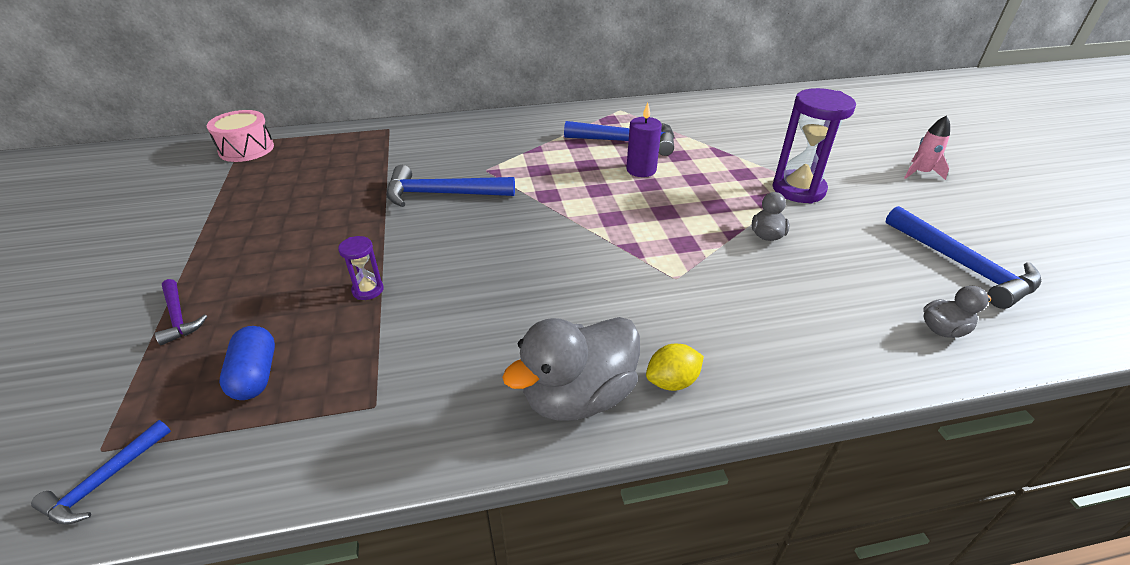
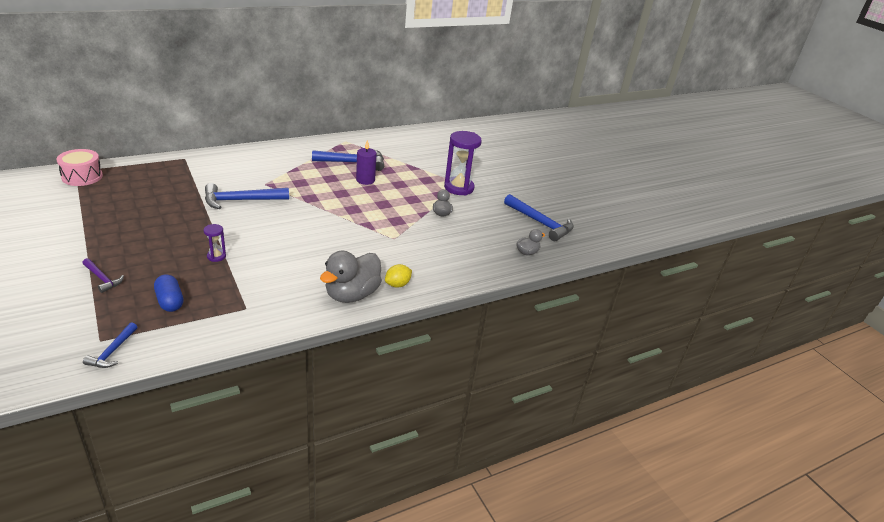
camera: 20 degrees left, 5 degrees down
pink rocket [904,115,950,180] -> none

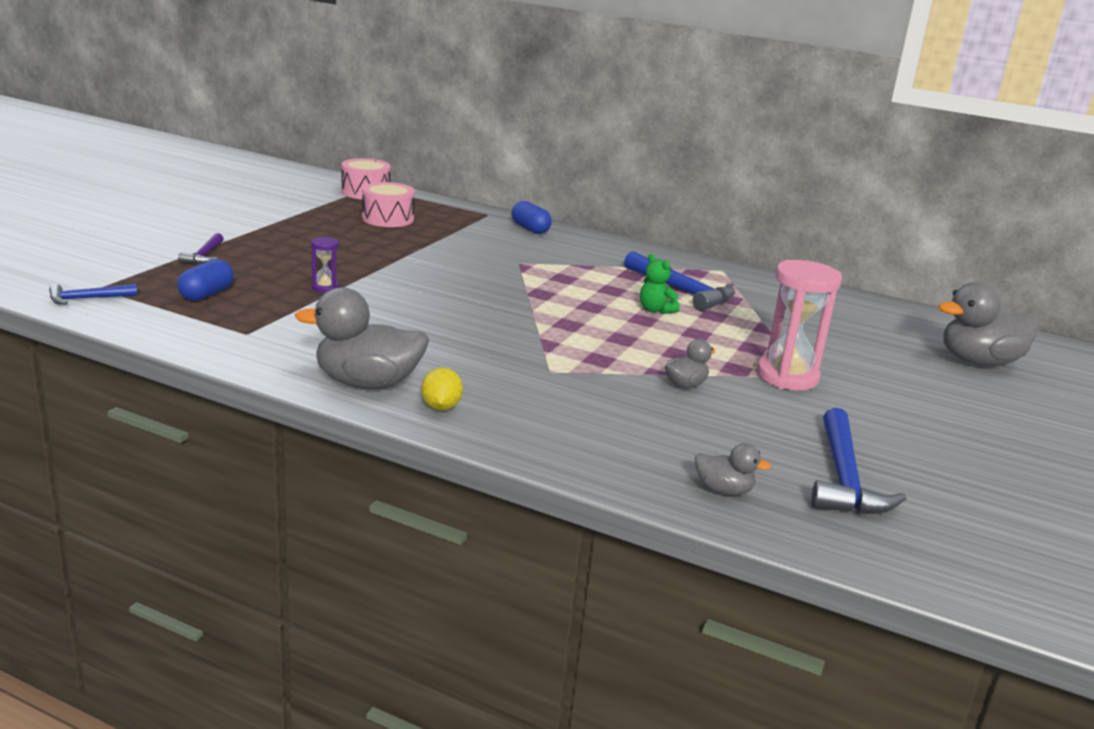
camera: 55 degrees right, 10 degrees down
blue hammer [205,183,289,209] -> none
purple candle [356,140,376,185] -> green teddy bear [640,254,680,314]
yellow lemon [385,264,412,288] -> yellow lemon turned 75 degrees clockwise [421,367,463,411]
purple hourglass [444,131,482,196] -> pink hourglass [757,260,842,390]
none -> pink drum [362,182,415,227]
none -> blue capsule [511,201,552,234]
none -> grey duck [938,282,1039,366]

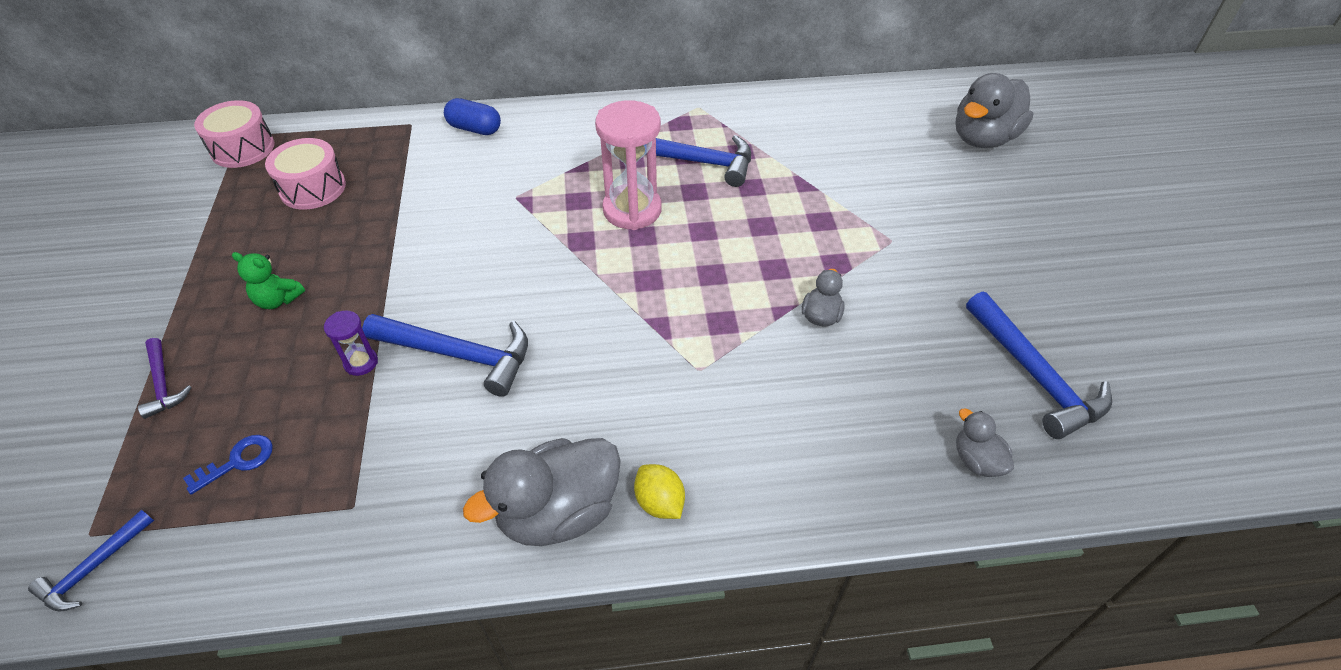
camera: 30 degrees left, 25 degrees up
blue capsule [177,259,234,301] -> blue key [183,435,273,495]
green teddy bear [640,254,680,314] -> green teddy bear moved to [232,252,305,309]
grey duck [695,443,771,496] -> grey duck turned 105 degrees counterclockwise [956,408,1014,477]
pink hourglass [757,260,842,390] -> pink hourglass moved to [595,100,662,230]
none -> blue hammer [362,314,528,397]

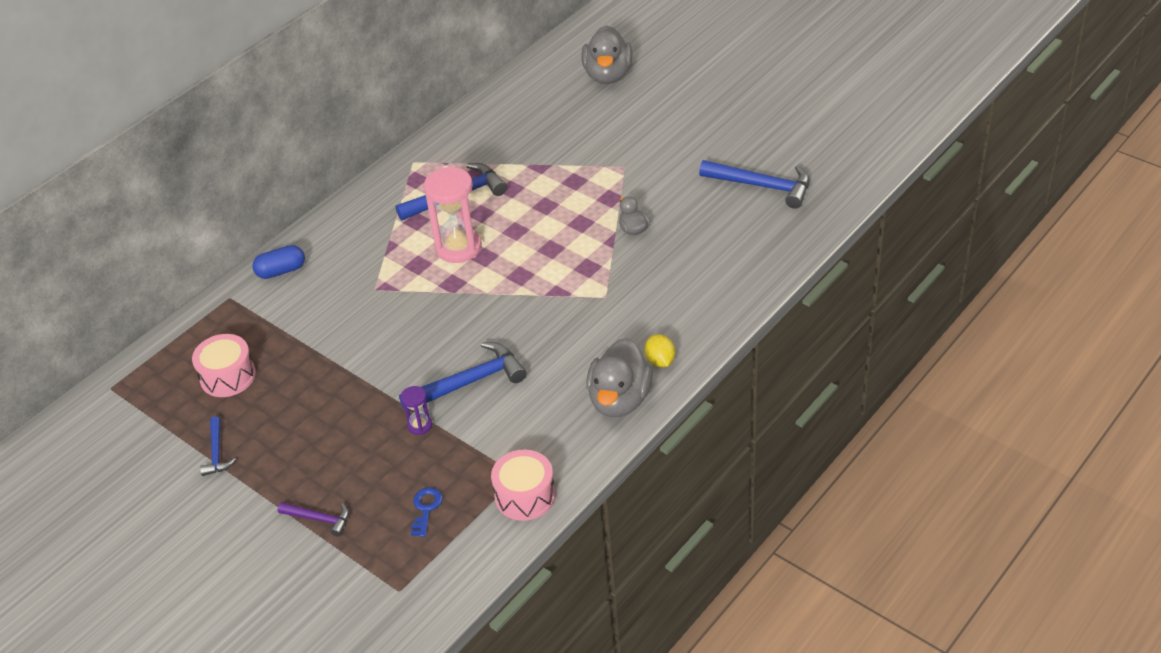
camera: 40 degrees left, 5 degrees down
blue hammer [28,510,154,612] -> blue hammer moved to [200,416,236,476]
pink drum [194,100,275,168] -> pink drum moved to [491,450,556,521]
green teddy bear [232,252,305,309] -> none
yellow lemon [634,464,685,519] -> yellow lemon turned 60 degrees clockwise [644,334,675,367]
grey duck [956,408,1014,477] -> none

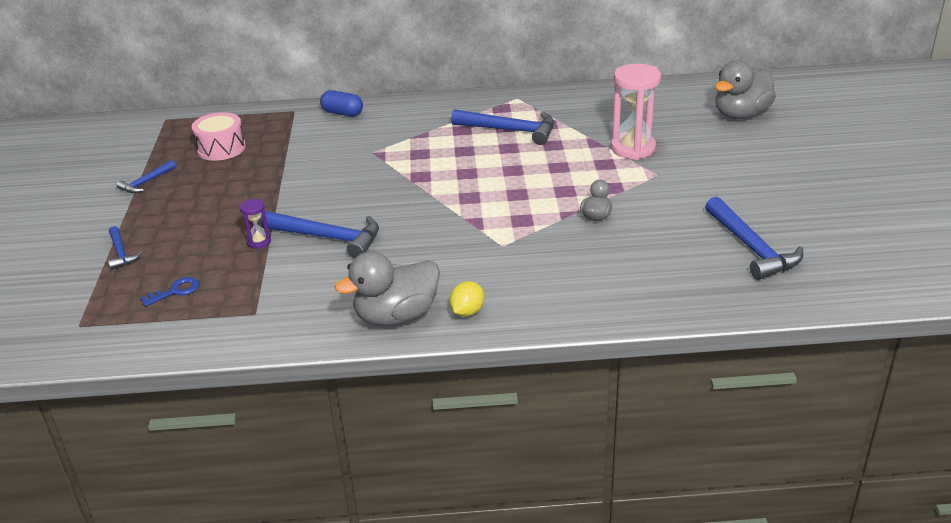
camera: 45 degrees right, 10 degrees down
purple hammer [278,502,349,537] -> blue hammer [108,226,142,270]
pink hourglass [424,166,482,263] -> pink hourglass moved to [611,64,661,160]
pink drum [491,450,556,521] -> none

